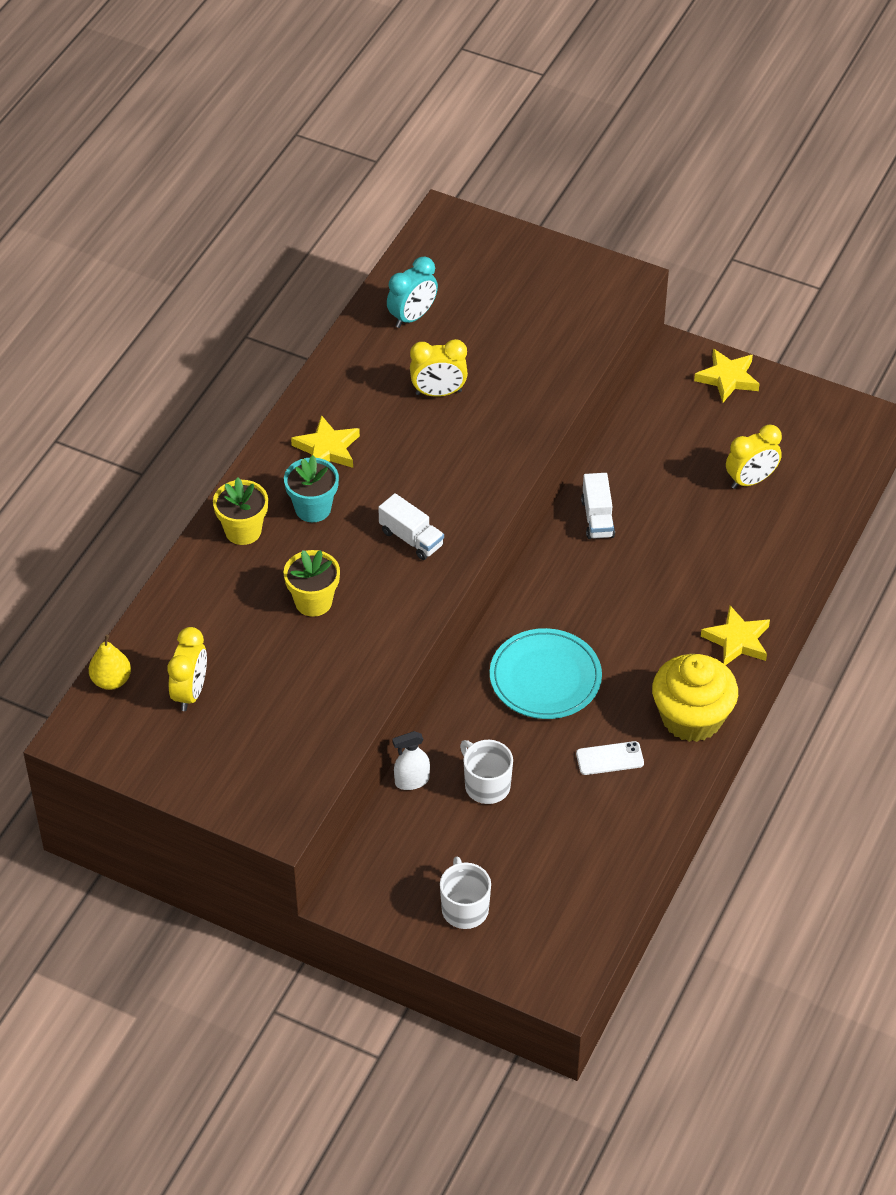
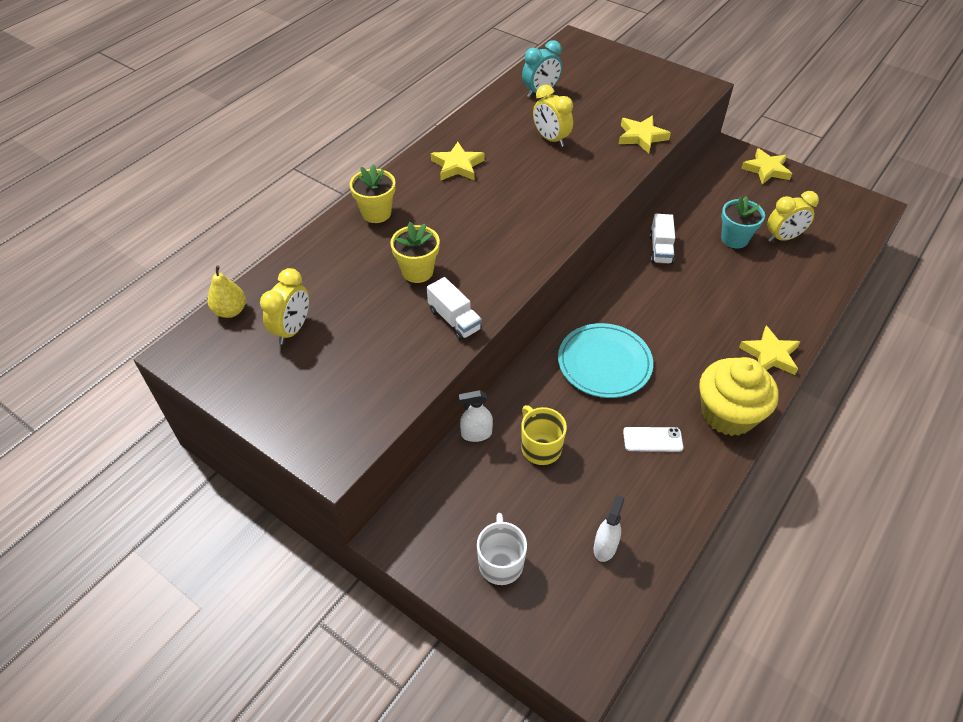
camera: 10 degrees right, 0 degrees up
turquoise flower pot [284,455,339,522] -> turquoise flower pot moved to [721,196,765,249]
white truck [378,493,444,560] -> white truck moved to [427,277,482,341]
yellow clock [410,339,468,397] -> yellow clock turned 45 degrees clockwise [533,85,573,147]
white mug [460,740,513,804] -> yellow mug [521,405,567,465]
none -> white spray bottle [594,495,624,562]
none -> yellow star [619,116,671,153]

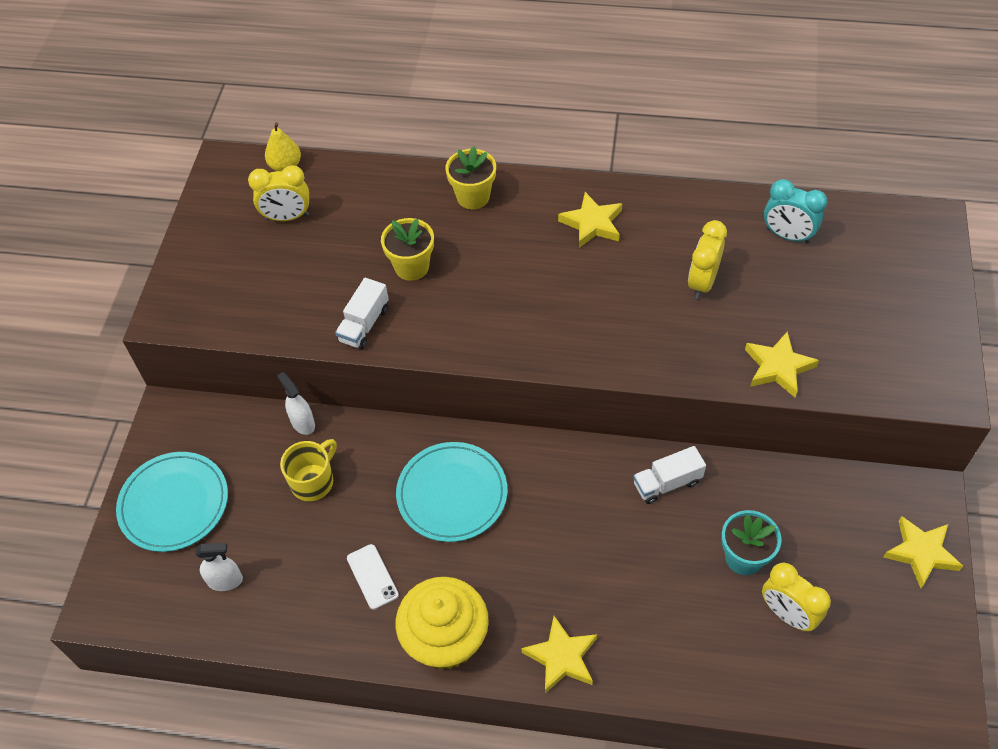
camera: 65 degrees right, 5 degrees up
white mug [477,513,527,585] -> turquoise plate [116,452,228,552]

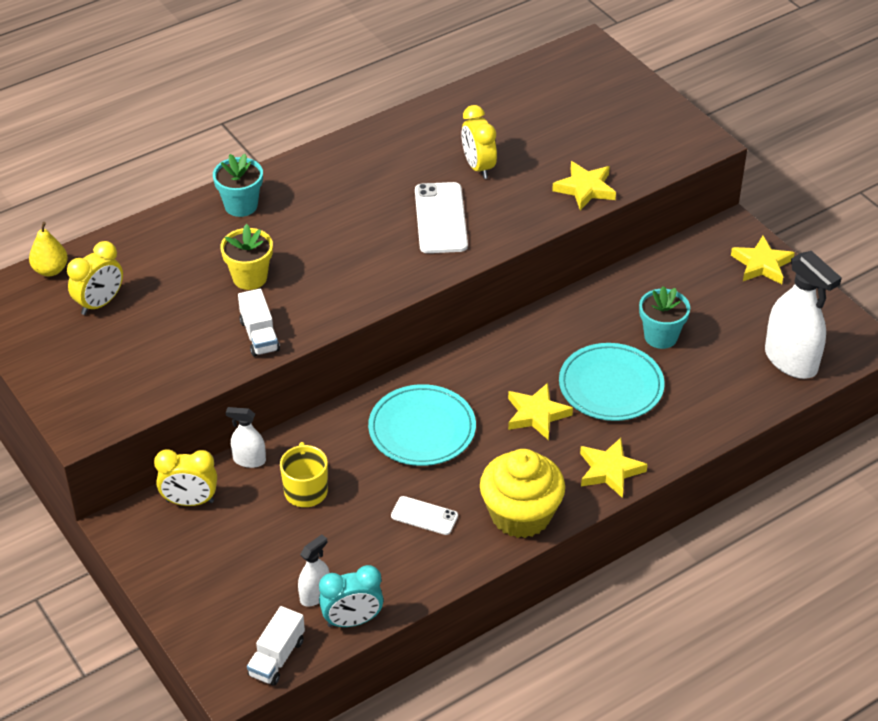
camera: 45 degrees left, 10 degrees down
turquoise plate [116,452,228,552] -> turquoise plate moved to [559,343,665,421]
yellow flower pot [445,146,496,209] -> turquoise flower pot [213,154,263,217]
yellow star [558,192,622,248] -> yellow star moved to [508,383,573,440]
white truck [633,446,706,504] -> white truck moved to [247,606,305,686]
yellow clock [762,563,831,631] -> yellow clock moved to [154,450,217,506]
turquoise clock [764,179,828,244] -> turquoise clock moved to [319,565,384,627]
none -> white phone [415,182,468,253]
none -> white spray bottle [765,251,842,379]

